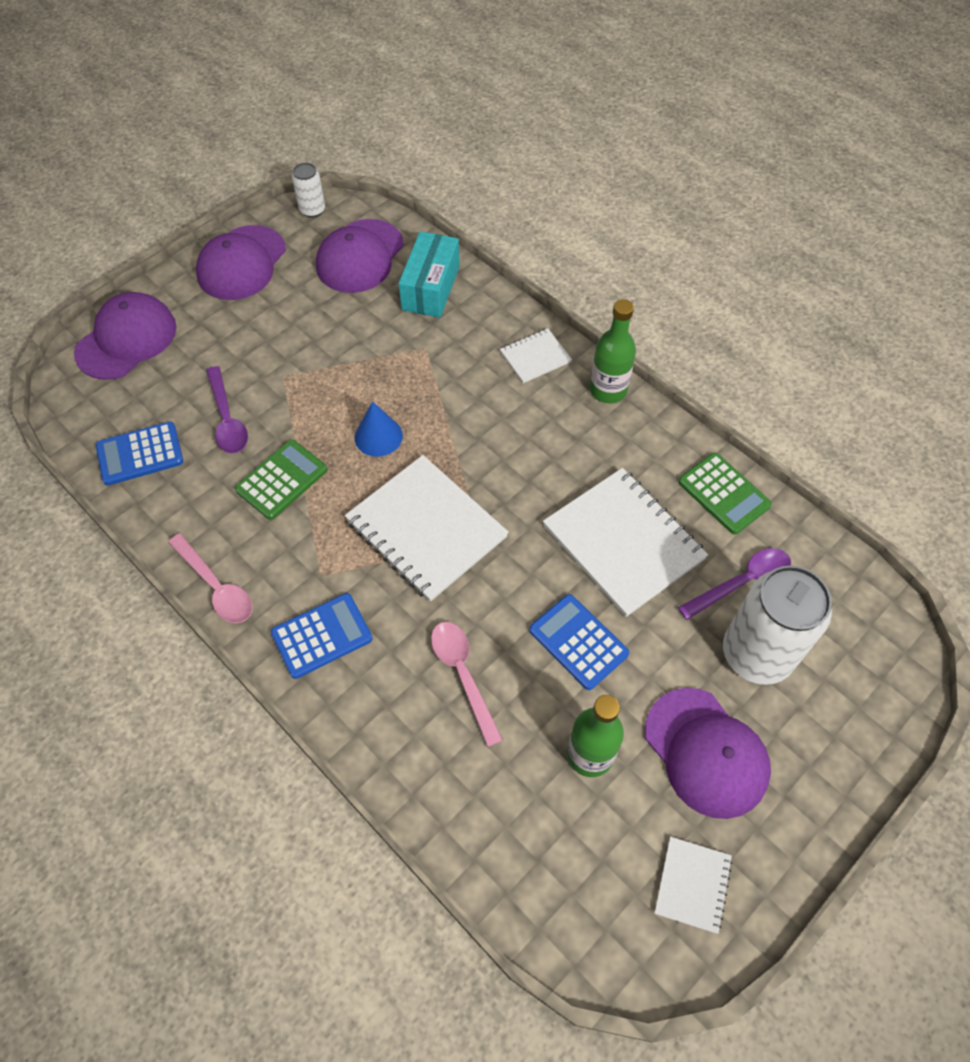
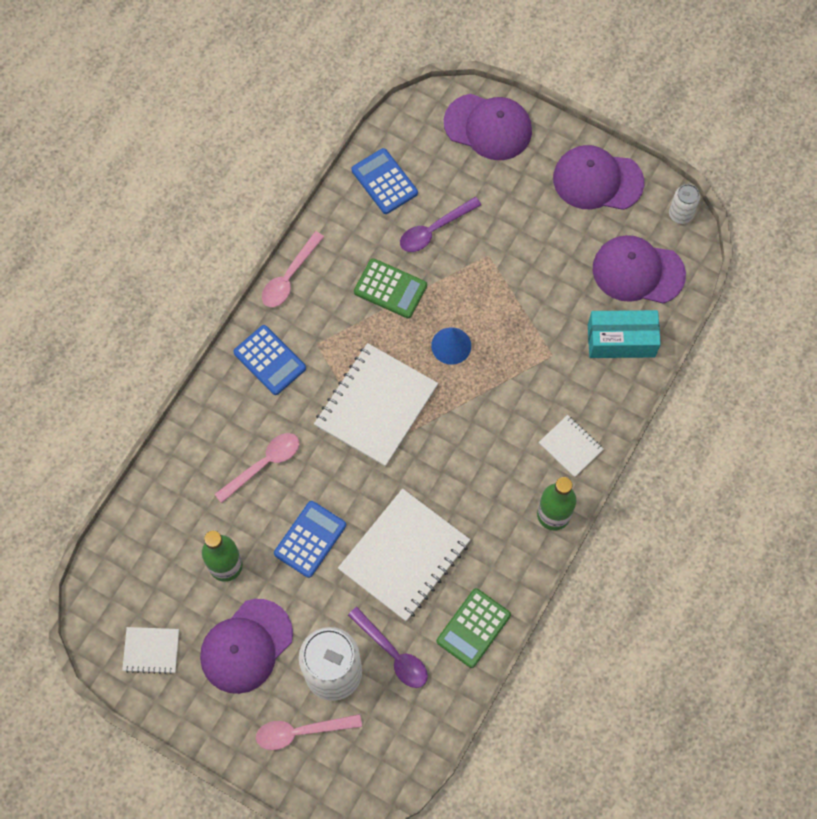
camera: 75 degrees right, 10 degrees up
none -> pink spoon [256,714,362,750]

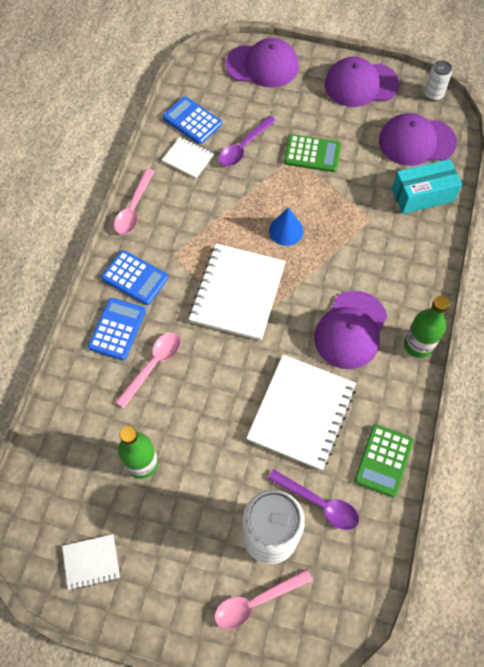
camera: 15 degrees left, 5 degrees down
purple cap [200,599,293,694] -> purple cap moved to [314,291,387,369]
blue calculator [274,501,346,578] -> blue calculator moved to [88,298,146,360]
green calculator [354,258,427,318] -> green calculator moved to [284,134,341,172]
white notebook [539,415,604,477] -> white notebook moved to [162,137,214,178]

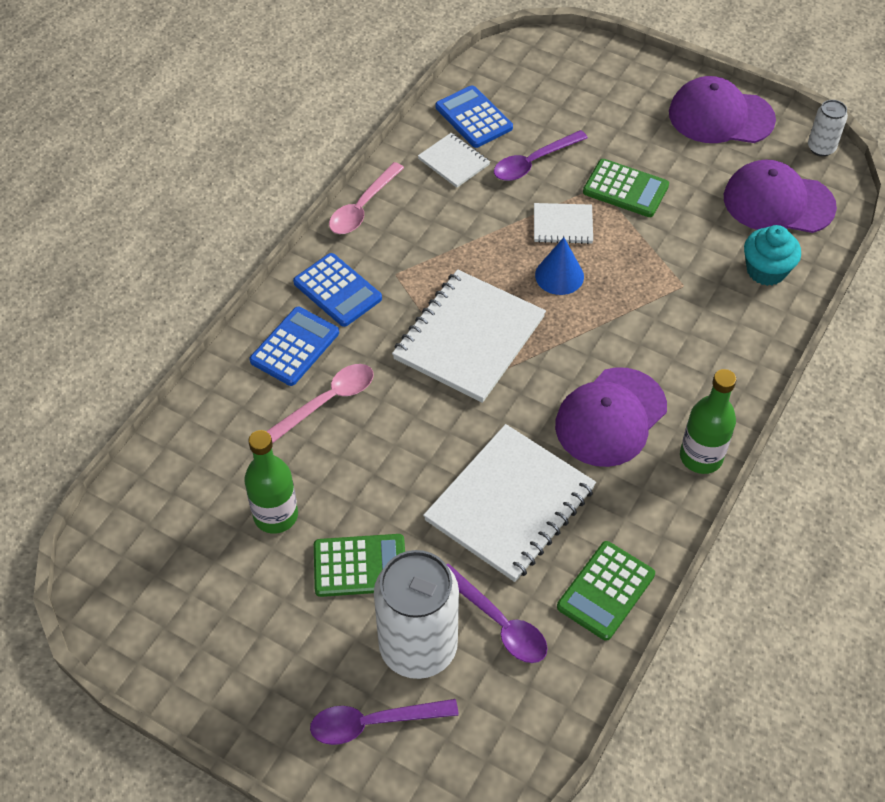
camera: 15 degrees right, 10 degrees down
white notebook [62,534,120,590] -> white notebook moved to [534,203,593,244]
pink spoon [214,569,312,629] -> purple spoon [310,699,459,745]
purple cap [226,38,299,87] -> none
turquoise box [392,159,462,214] -> turquoise cupcake [744,225,801,286]
none -> green calculator [314,534,405,597]

